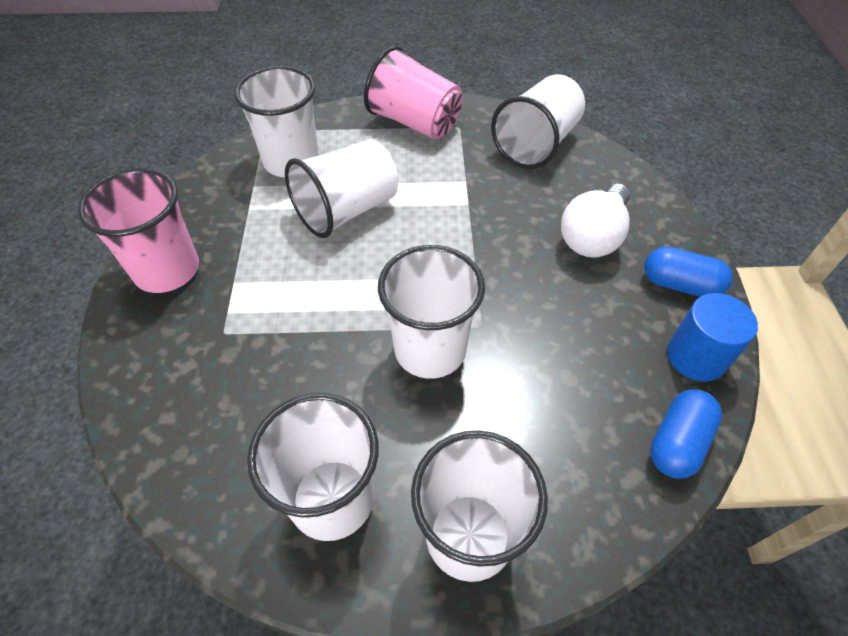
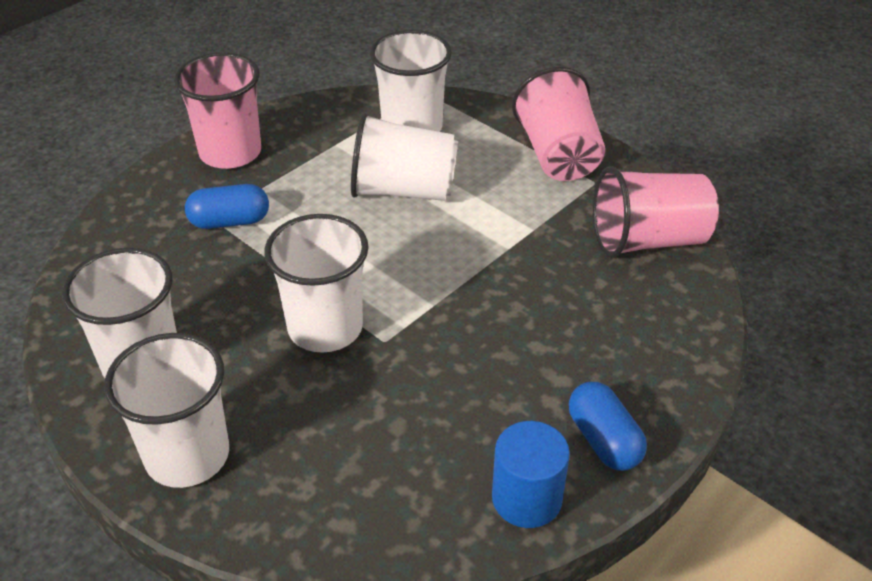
camera: 45 degrees right, 10 degrees down
white cup [491,74,585,169] -> pink cup [593,166,719,258]
white light bulb [561,184,630,258] -> none
blue capsule [650,389,722,479] -> blue capsule moved to [185,184,269,229]

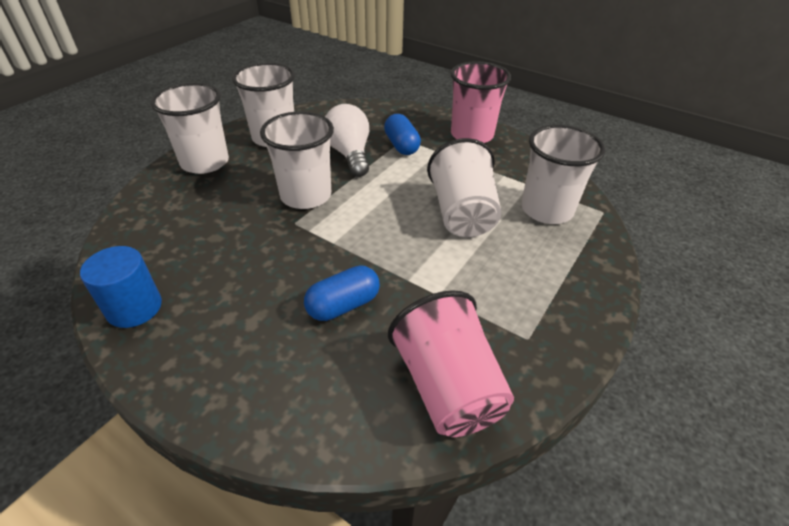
camera: 80 degrees right, 0 degrees up
pink cup [512,67,605,181] -> none
blue capsule [569,382,647,471] -> blue capsule moved to [304,265,380,321]
none -> white light bulb [325,104,369,177]

